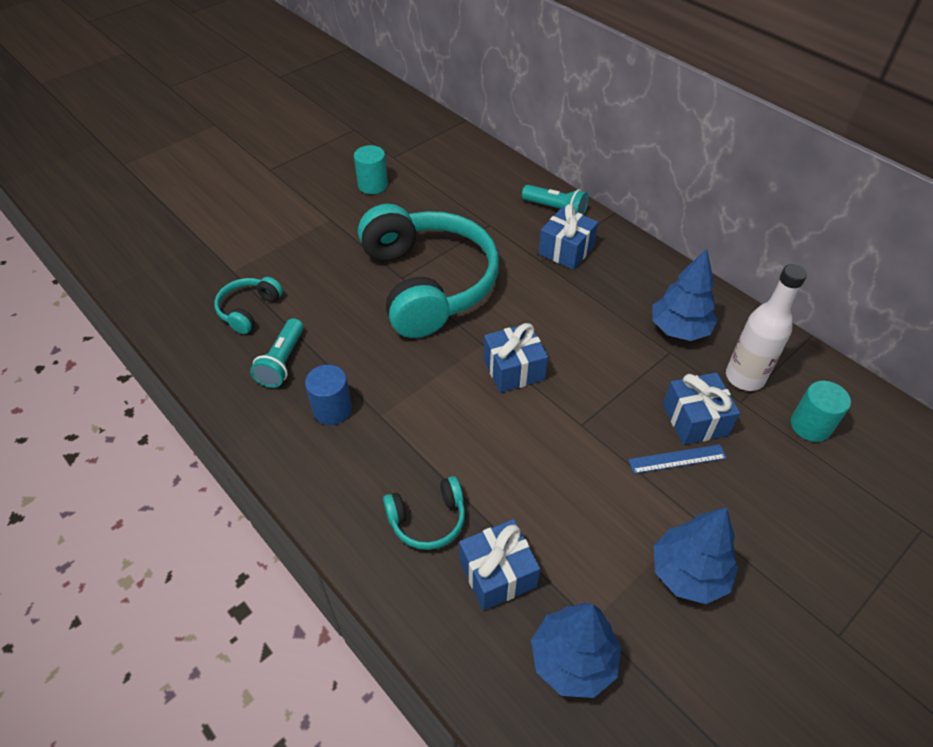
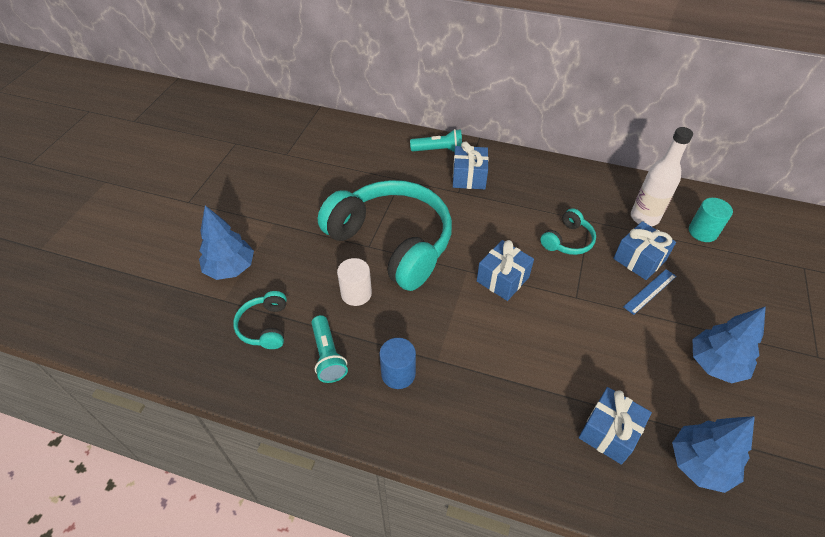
camera: 30 degrees left, 0 degrees up
turquoise cylinder [354,145,388,194] -> none
turquoise headphones [383,476,465,550] -> turquoise headphones moved to [540,208,596,255]
blue tree [653,249,718,341] -> blue tree moved to [199,205,254,280]
none -> white cylinder [337,258,372,306]

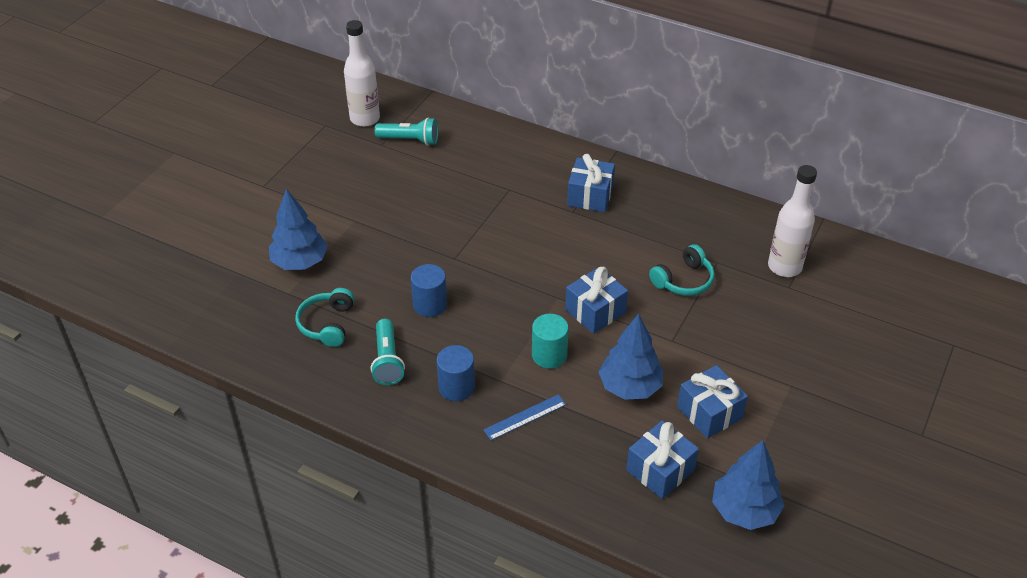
camera: 10 degrees right, 5 degrees down
turquoise headphones [318,180,452,291] -> none
white cylinder [337,258,372,306] -> blue cylinder [411,264,447,317]
turquoise flashlight [410,129,462,152] -> turquoise flashlight moved to [375,117,438,146]
blue gift [613,221,676,280] -> blue gift moved to [677,365,748,439]
blue ruler [623,269,677,315] -> blue ruler moved to [483,394,566,440]
turquoise cylinder [689,198,733,242] -> turquoise cylinder moved to [532,314,569,369]
blue tree [693,306,766,383] -> blue tree moved to [598,314,663,400]
none -> white bottle [344,20,380,127]

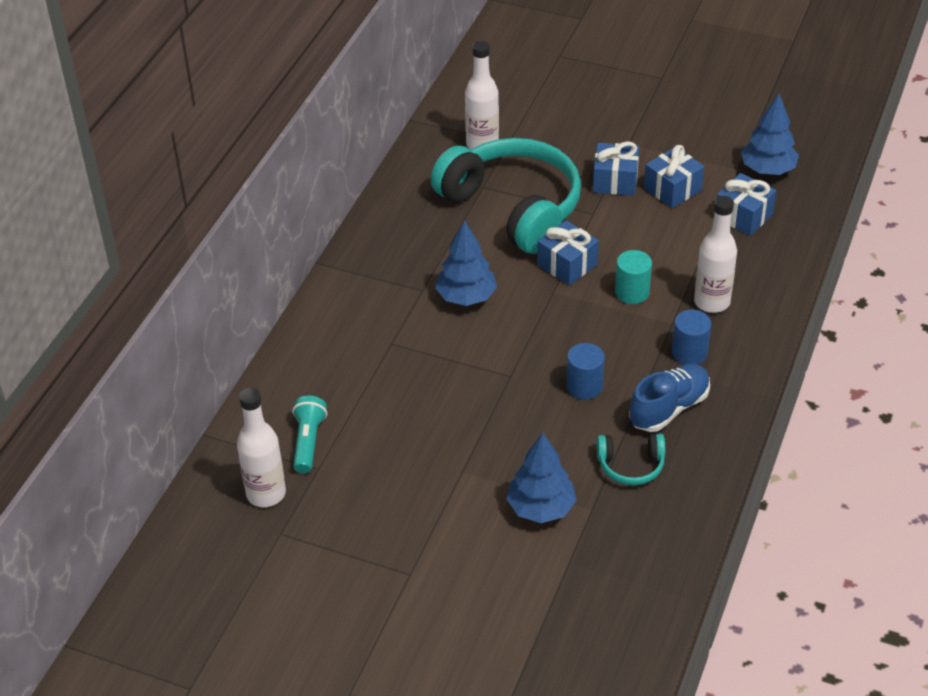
camera: 95 degrees left, 0 degrees up
turquoise flashlight [371,319,405,385] -> blue shoe [629,364,710,432]
blue ruler [483,394,566,440] -> white bottle [694,196,737,313]
blue gift [567,154,615,212] -> blue gift moved to [593,141,639,196]
blue tree [598,314,663,400] -> blue tree moved to [435,220,497,306]
turquoise headphones [649,244,715,296] -> turquoise headphones [431,138,581,254], size x2.35

